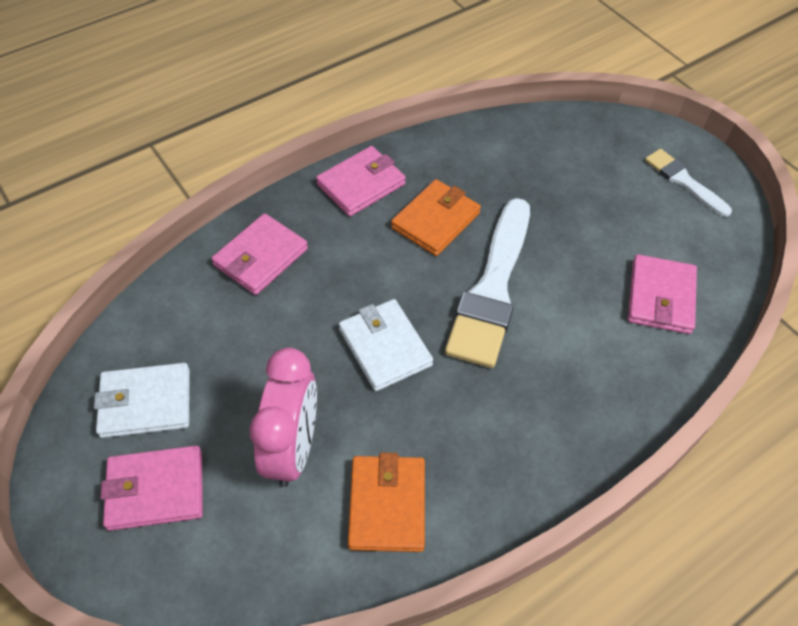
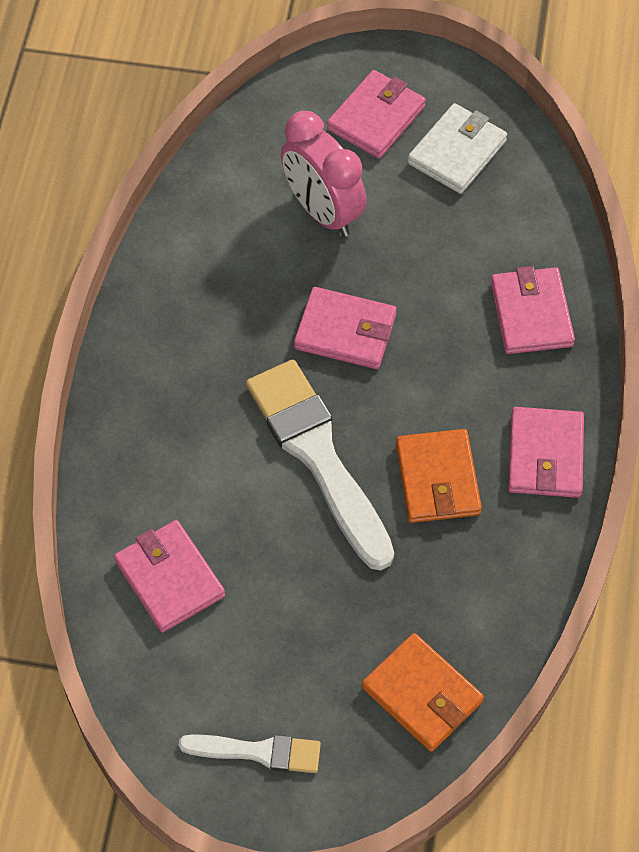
camera: 135 degrees right, 5 degrees up
white wallet [339,299,433,391] -> pink wallet [294,287,396,369]
orange wallet [348,452,425,552] -> orange wallet moved to [362,633,484,752]

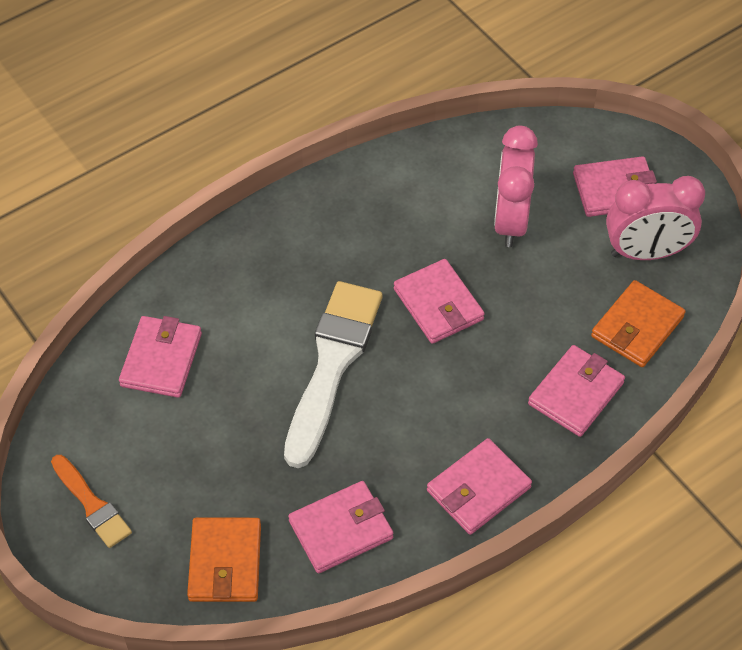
camera: 45 degrees right, 5 degrees down
white brush [179,734,321,773] -> orange brush [51,455,132,548]
orange wallet [396,429,482,523] -> orange wallet moved to [591,280,686,367]
white wallet [408,103,507,194] -> pink clock [606,176,705,260]
none -> pink wallet [288,481,394,573]

